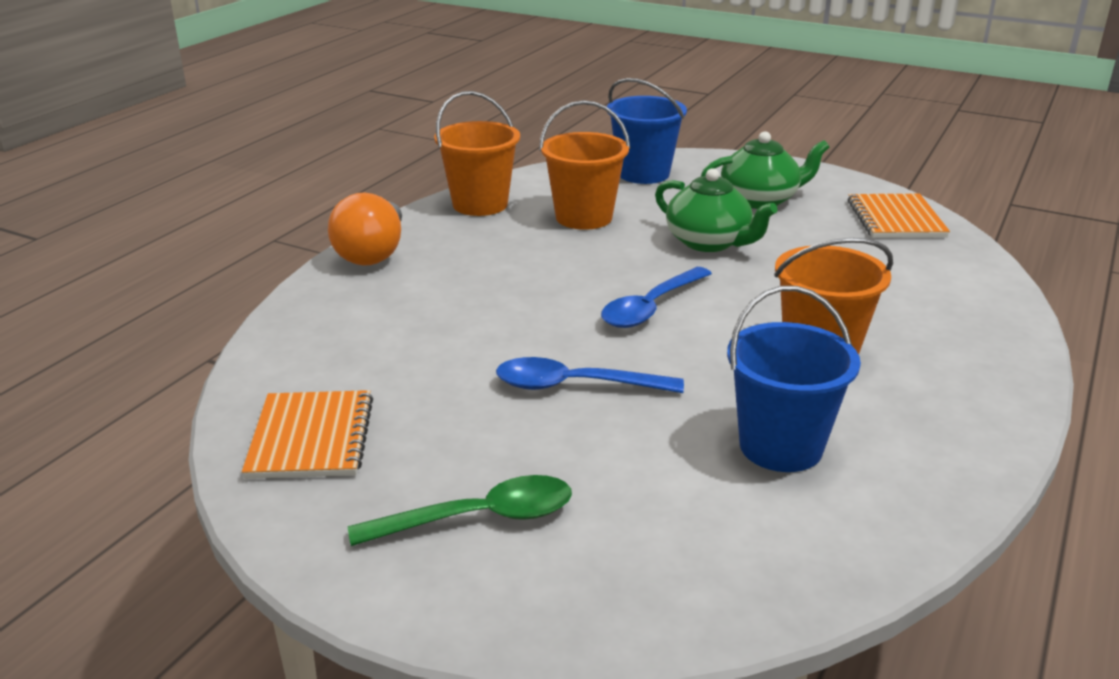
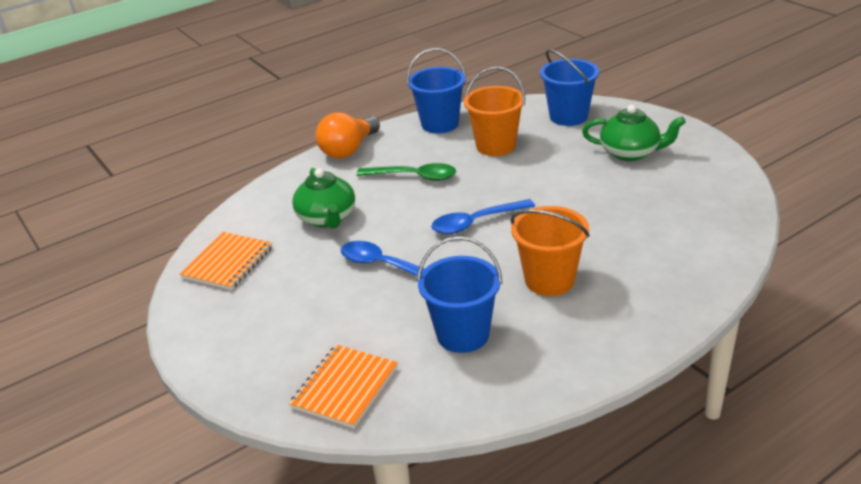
camera: 30 degrees right, 5 degrees up
green spoon [348,475,572,546] -> green spoon moved to [356,163,456,181]
orange bucket [434,91,520,216] -> blue bucket [407,48,466,133]
green teapot [655,168,778,252] -> green teapot moved to [292,168,355,229]
orange notebook [847,194,950,238] -> orange notebook moved to [289,345,398,428]

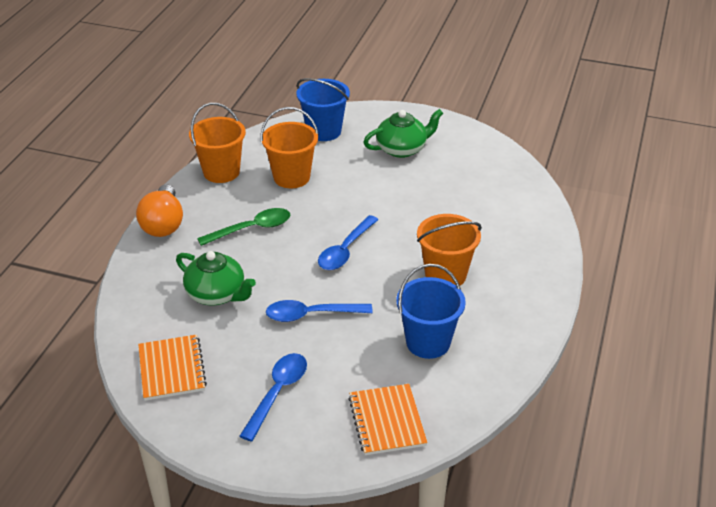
camera: 40 degrees left, 5 degrees up
blue bucket [407,48,466,133] -> orange bucket [189,103,246,183]
none -> blue spoon [240,353,307,442]

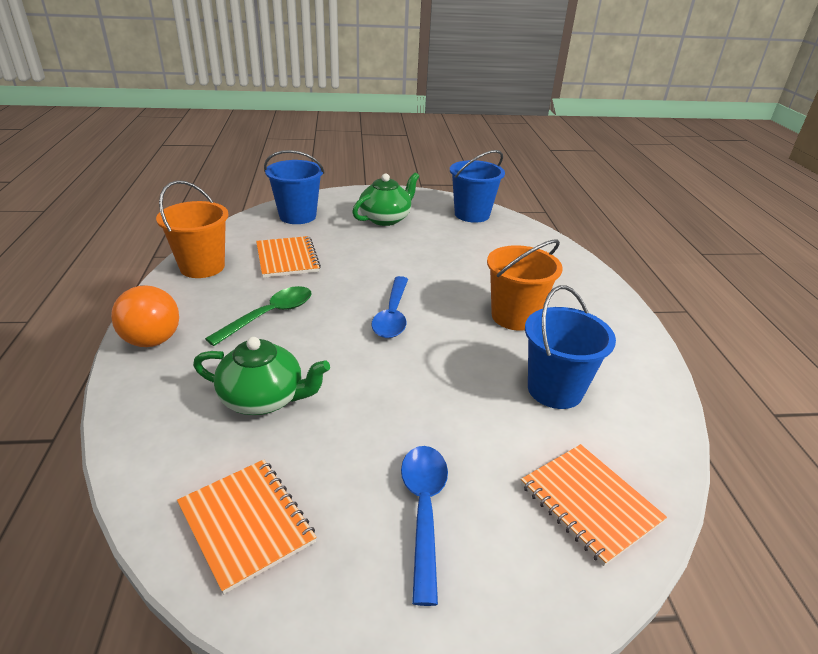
camera: 25 degrees left, 5 degrees down
orange bucket [260,107,319,188] -> orange notebook [256,236,321,278]
blue spoon [266,300,373,322] -> none
none -> blue bucket [450,150,505,223]

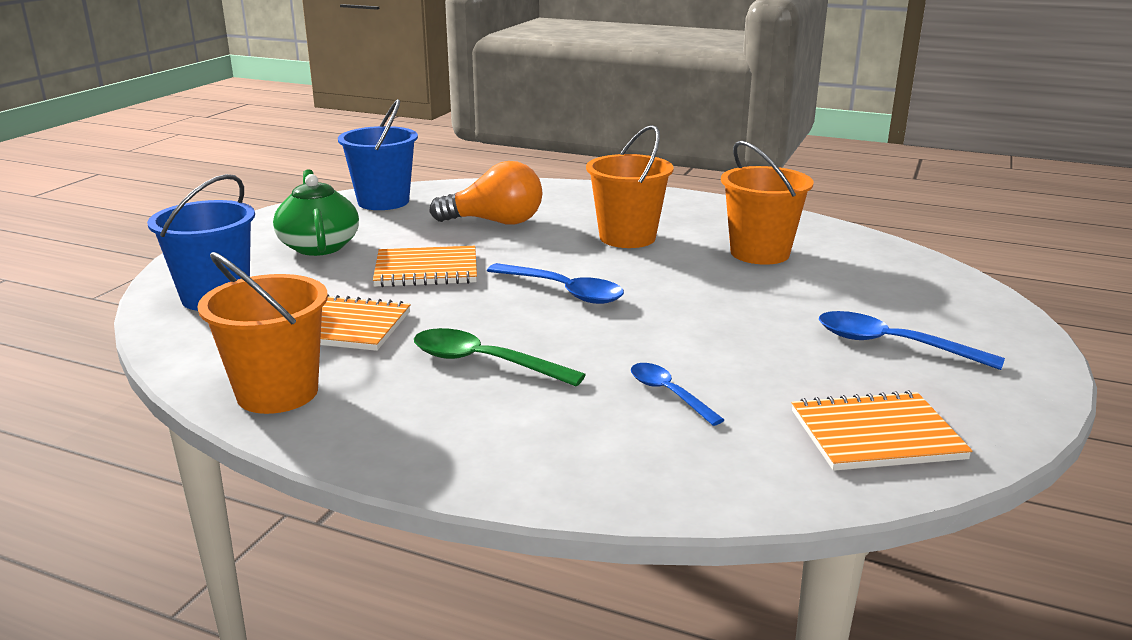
camera: 60 degrees left, 10 degrees down
orange light bulb [111,285,179,347] -> orange light bulb moved to [429,161,543,225]
green teapot [193,337,330,415] -> blue spoon [631,363,724,426]
green spoon [205,286,311,346] -> green spoon turned 45 degrees counterclockwise [414,328,586,386]
orange notebook [521,444,667,566] -> orange notebook moved to [373,246,477,287]
blue bucket [525,285,616,409] -> orange bucket [721,140,814,265]

